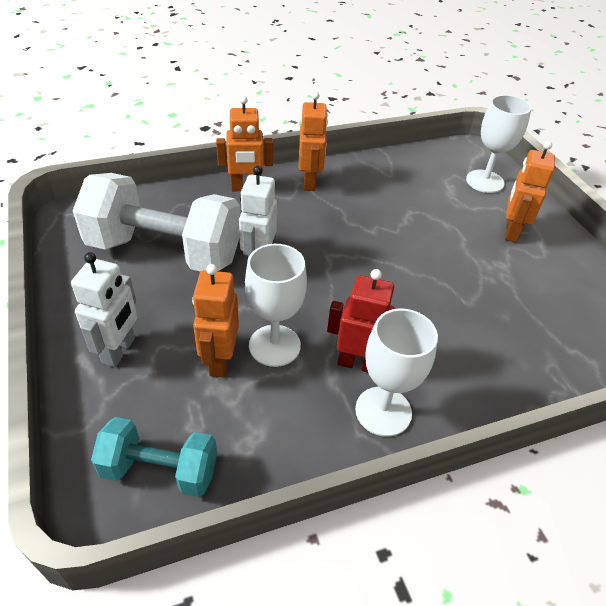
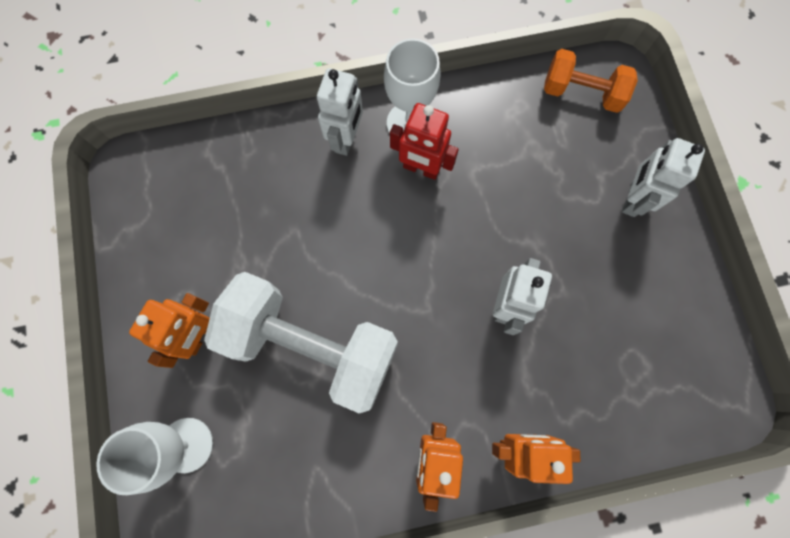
camera: 170 degrees left, 30 degrees up
white dumbbell [73,173,240,272] -> white dumbbell moved to [204,272,398,413]
turquoise dumbbell [91,417,217,497] -> orange dumbbell [544,49,638,113]
orange robot [192,264,239,378] -> none
white goblet [245,244,307,367] -> none
none -> white robot [317,68,363,156]

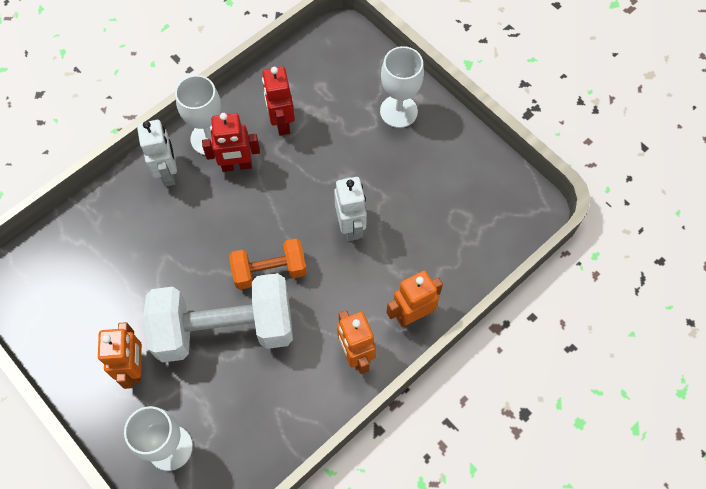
camera: 30 degrees left, 10 degrees down
orange dumbbell [544,49,638,113] -> orange dumbbell moved to [229,239,307,290]
white robot [622,138,705,217] -> white goblet [380,46,424,128]
none -> red robot [262,67,295,136]

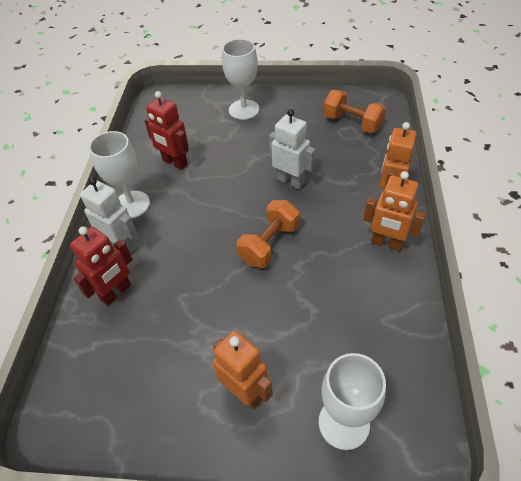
camera: 40 degrees left, 15 degrees down
white dumbbell [143,273,293,363] -> none
red robot [202,113,260,172] -> red robot moved to [70,226,133,306]
none -> orange dumbbell [323,90,386,133]

